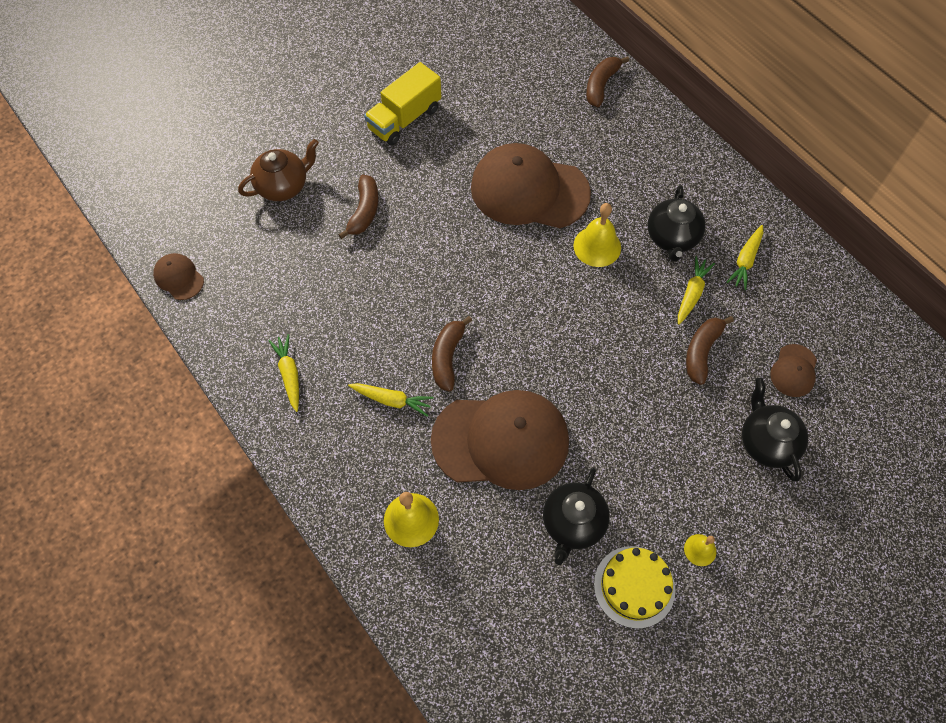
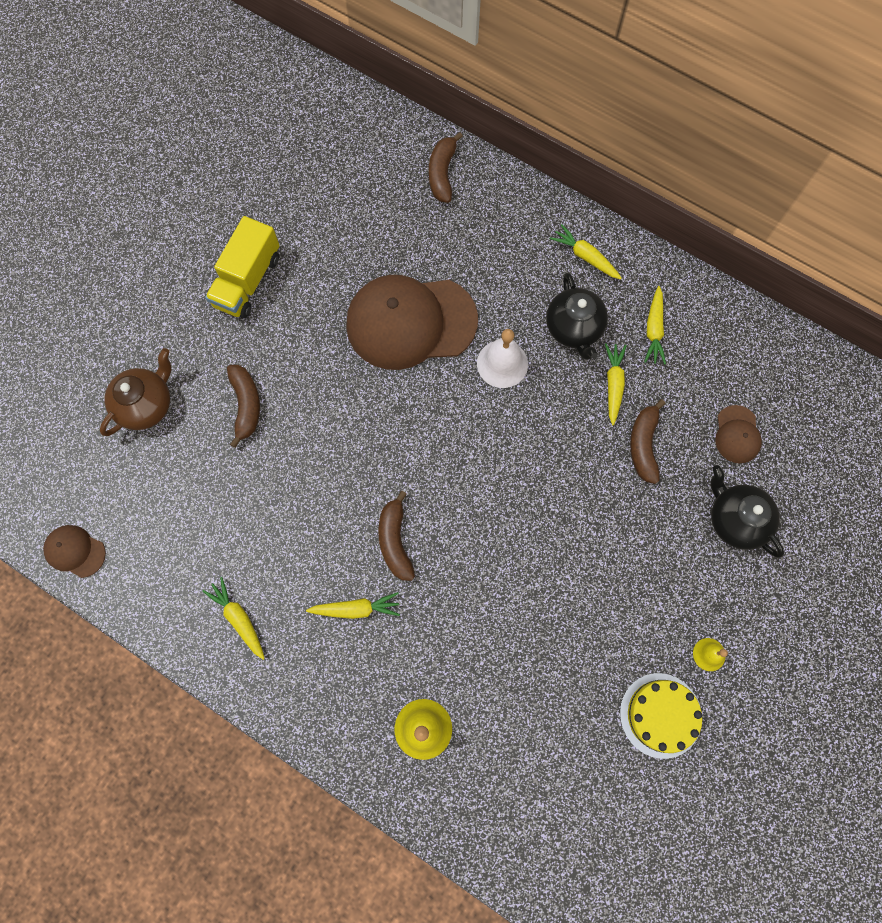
camera: 20 degrees left, 10 degrees up
brown cap [431,390,569,490] -> none
black teapot [543,468,610,565] -> none
yellow bell [573,203,621,267] -> white bell [477,329,528,388]
none -> yellow carrot [550,224,622,279]

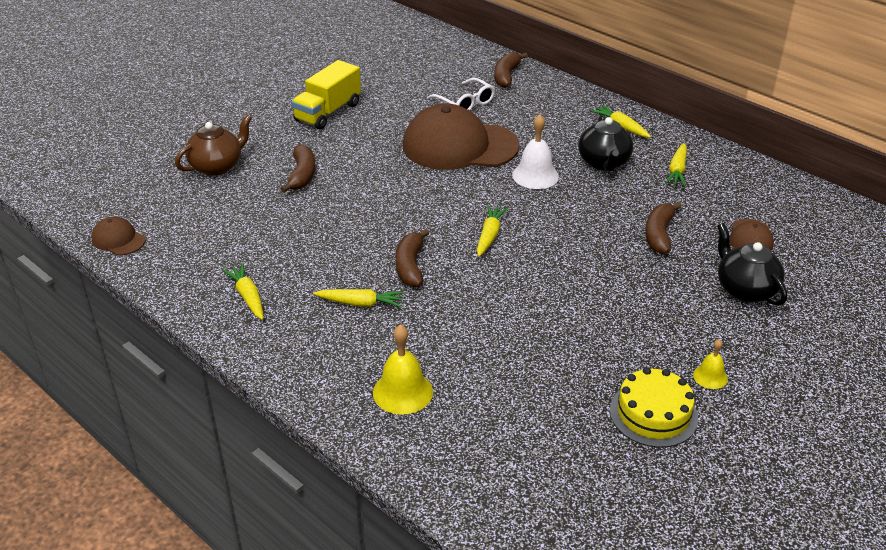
camera: 10 degrees right, 35 degrees down
yellow carrot [605,343,627,425] -> yellow carrot moved to [477,205,508,257]
none -> white glasses [427,78,495,110]

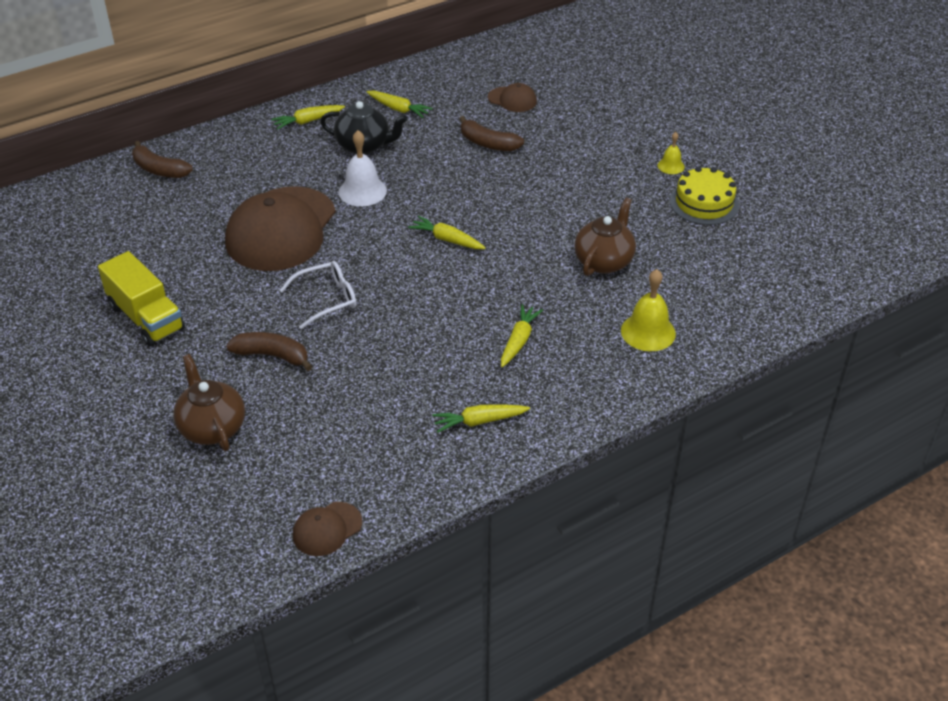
camera: 75 degrees left, 5 degrees up
brown banana [395,229,429,287] -> none
white glasses [427,78,495,110] -> white glasses moved to [280,261,356,329]
black teapot [717,223,787,306] -> none
none -> brown teapot [574,198,636,276]

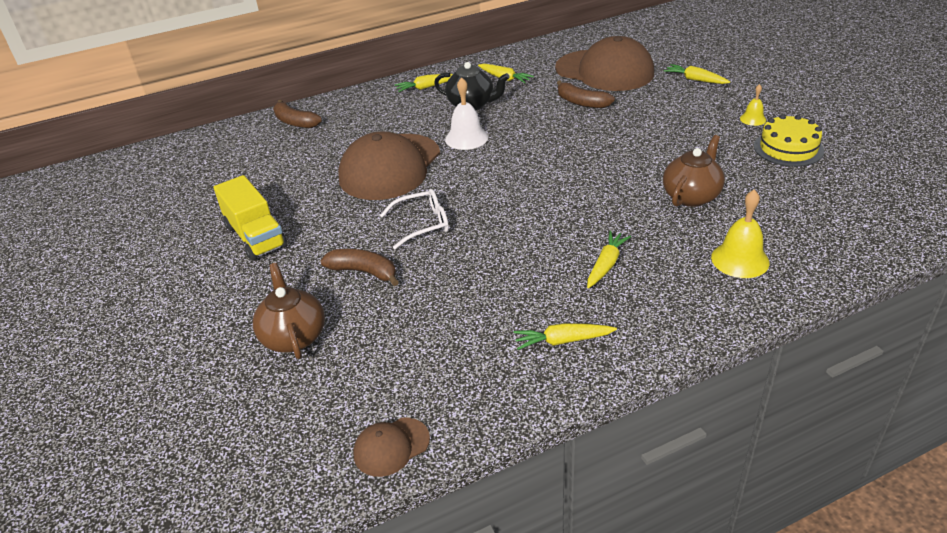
camera: 10 degrees right, 5 degrees down
yellow carrot [408,216,486,249] -> yellow carrot moved to [664,64,730,84]
brown cap [488,83,537,112] -> brown cap [555,36,654,91], size x2.27

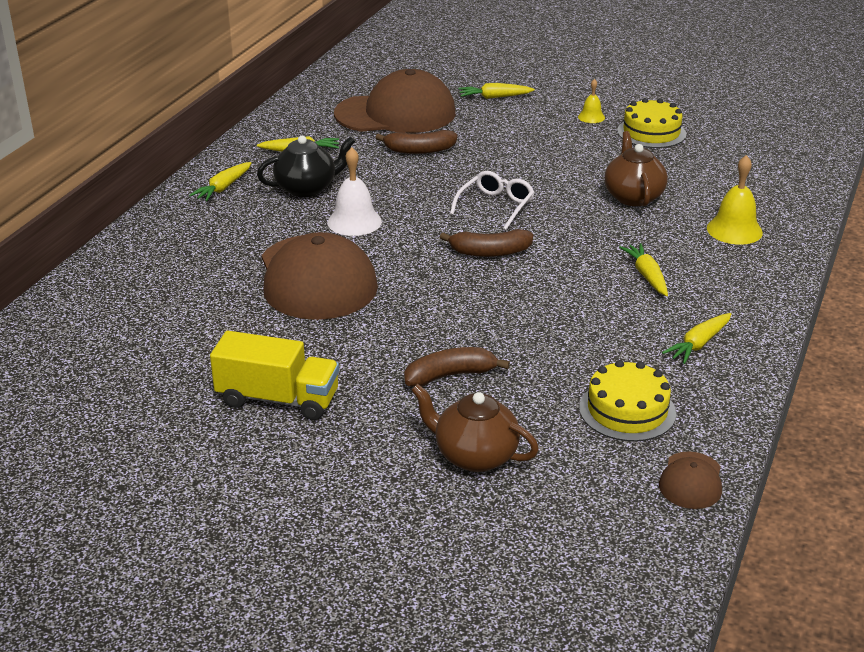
camera: 45 degrees left, 5 degrees down
brown banana [273,100,322,128] -> brown banana moved to [440,229,533,257]
white glasses [380,189,449,249] -> white glasses moved to [450,171,534,230]
none -> yellow cake [579,360,676,442]

